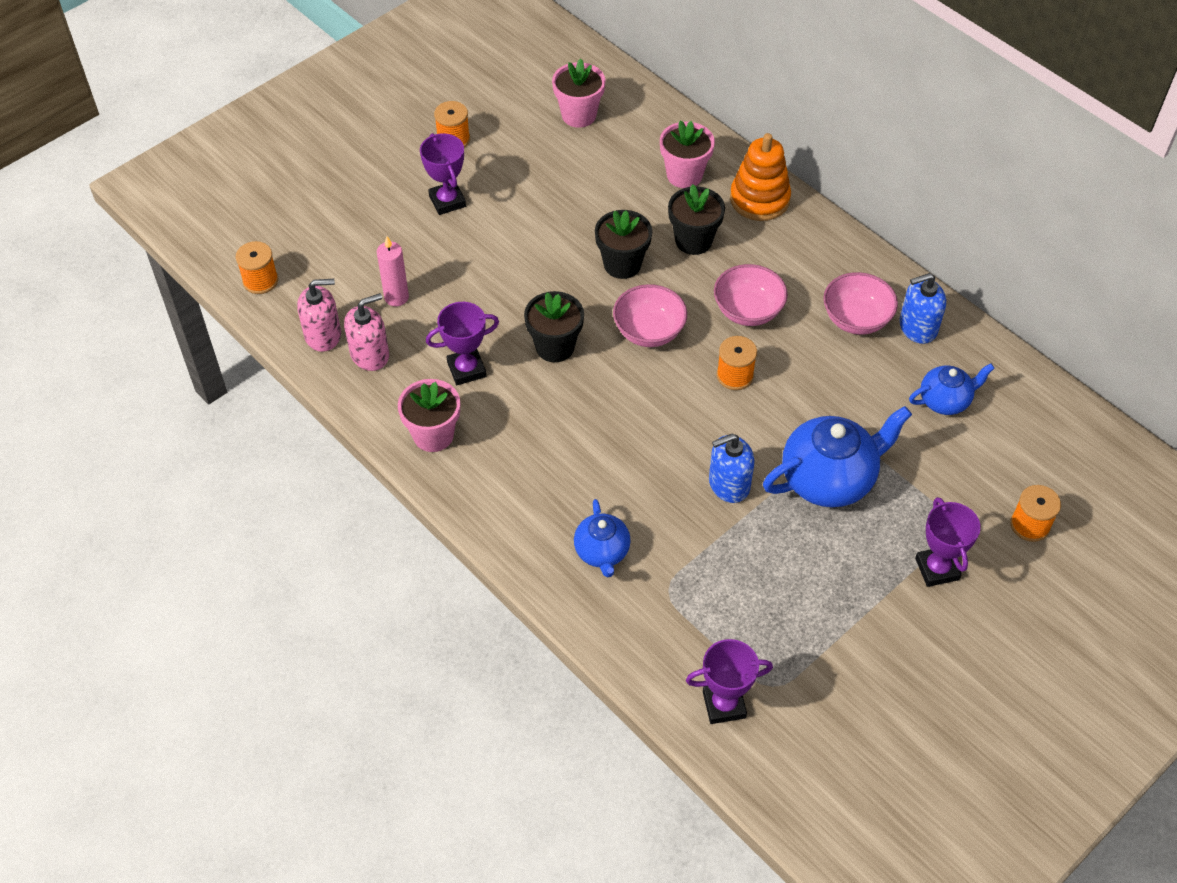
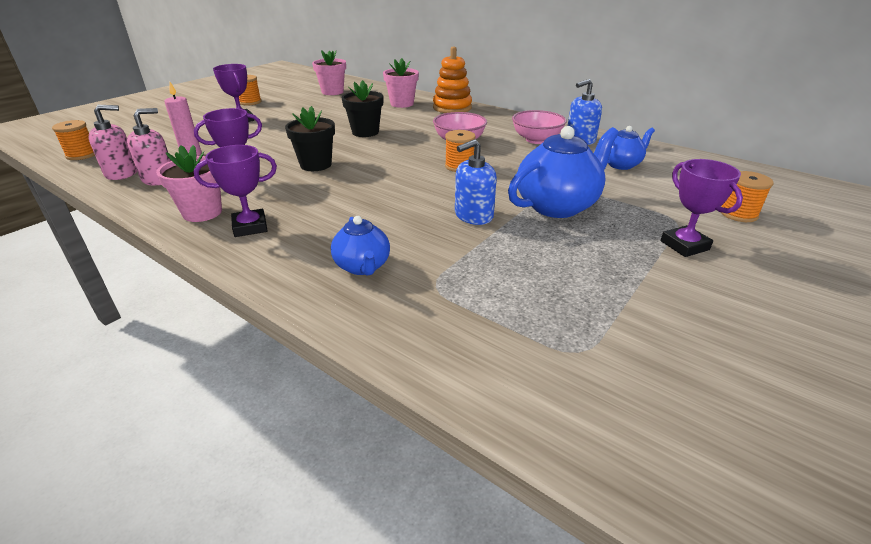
camera: 10 degrees left, 20 degrees down
pink bowl [613,284,687,347] -> none
black flower pot [668,184,725,255] -> none
purple trophy [686,639,773,724] -> purple trophy moved to [194,145,277,237]

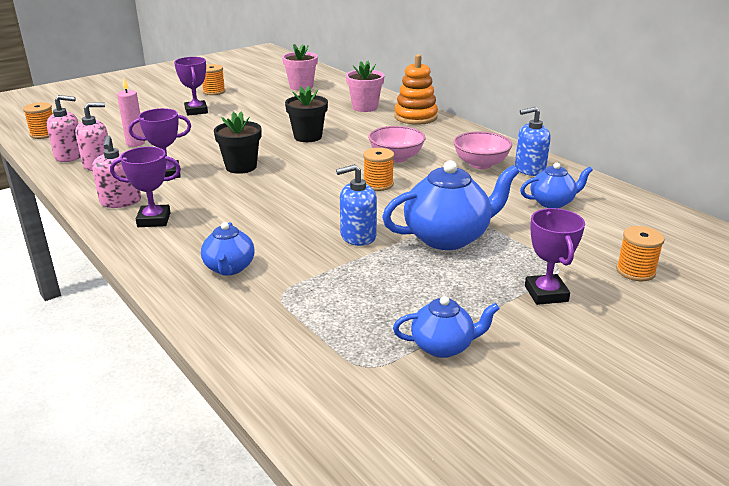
camera: 15 degrees right, 5 degrees down
pink flower pot [156,145,222,222] -> pink soap dispenser [92,135,141,208]
none -> blue teapot [393,296,500,358]

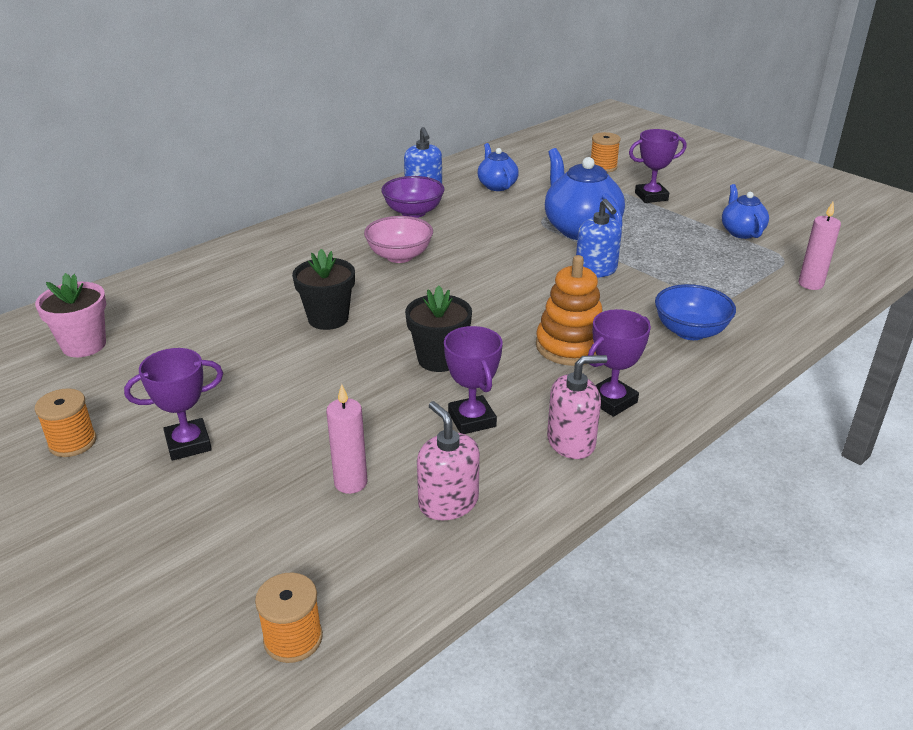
camera: 95 degrees left, 5 degrees up
pink soap dispenser [47,95,81,162] -> none
purple trophy [110,147,181,227] -> purple trophy turned 60 degrees clockwise [588,309,651,417]
blue teapot [201,222,255,276] -> blue bowl [655,284,736,340]
pink flower pot [346,61,384,112] -> none
orange spool [363,148,394,191] -> none
orange stacking toy [394,54,438,125] -> orange stacking toy moved to [536,255,602,366]
pink bowl [453,131,512,169] -> purple bowl [381,176,444,218]
none -> pink candle [798,202,841,290]

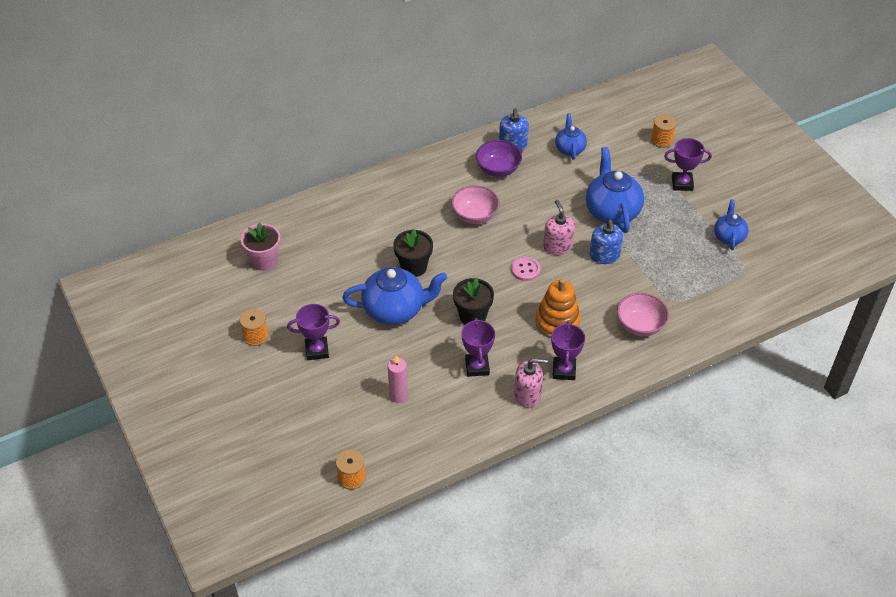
camera: 15 degrees right, 15 degrees up
pink soap dispenser [417,401,480,520] -> pink soap dispenser moved to [543,200,575,255]
purple trophy [588,309,651,417] -> purple trophy turned 60 degrees counterclockwise [551,322,585,380]
blue bowl [655,284,736,340] -> pink bowl [617,293,669,336]
pink candle [798,202,841,290] -> none
none -> blue teapot [342,267,447,325]
none -> pink button [511,257,541,281]

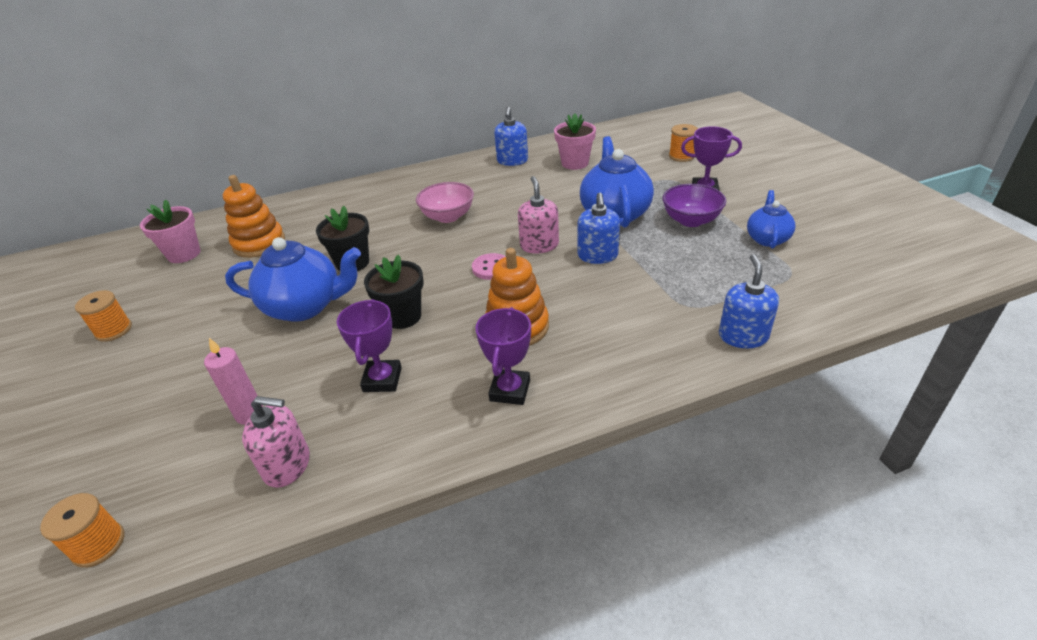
camera: 10 degrees right, 10 degrees down
purple trophy [287,304,340,360] -> none
purple bowl [476,140,522,177] -> purple bowl moved to [663,184,726,227]
pink soap dispenser [514,358,547,408] -> pink soap dispenser moved to [242,396,310,488]
blue teapot [555,113,587,160] -> pink flower pot [554,113,596,170]
pink bowl [617,293,669,336] -> none
none -> orange stacking toy [223,175,285,258]
none -> blue soap dispenser [719,254,779,348]

